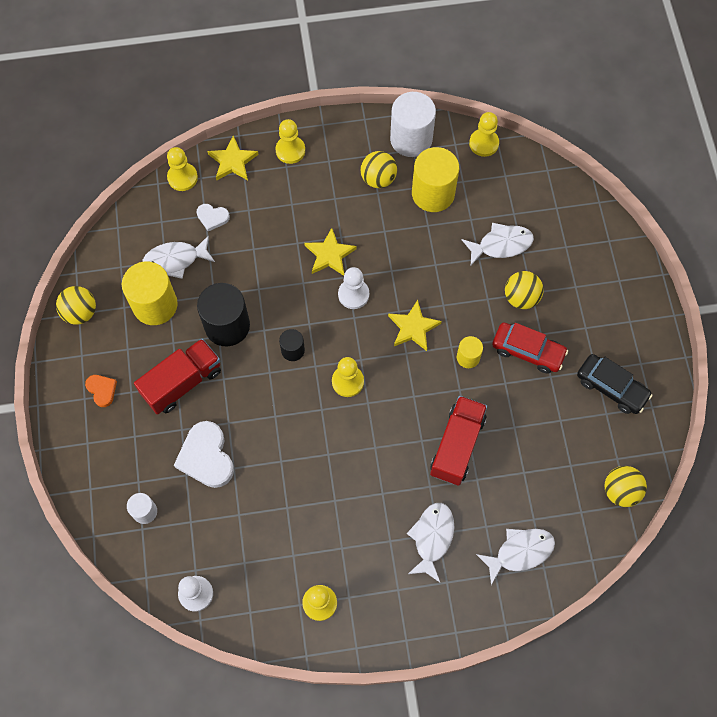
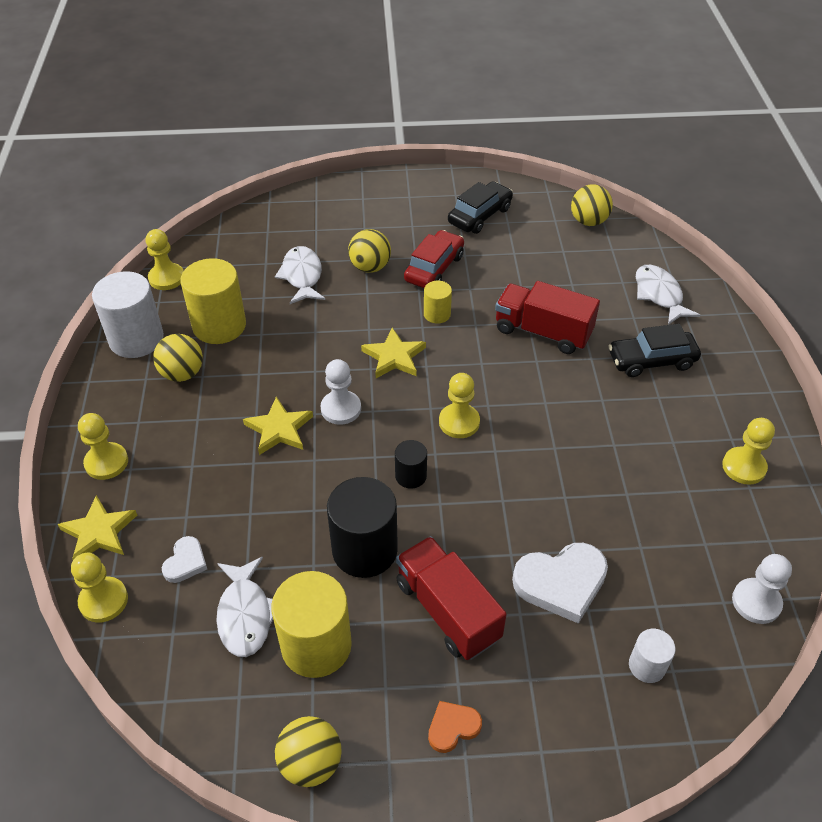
camera: 85 degrees left, 20 degrees down
white fish [407,503,454,582] -> black car [609,324,701,377]

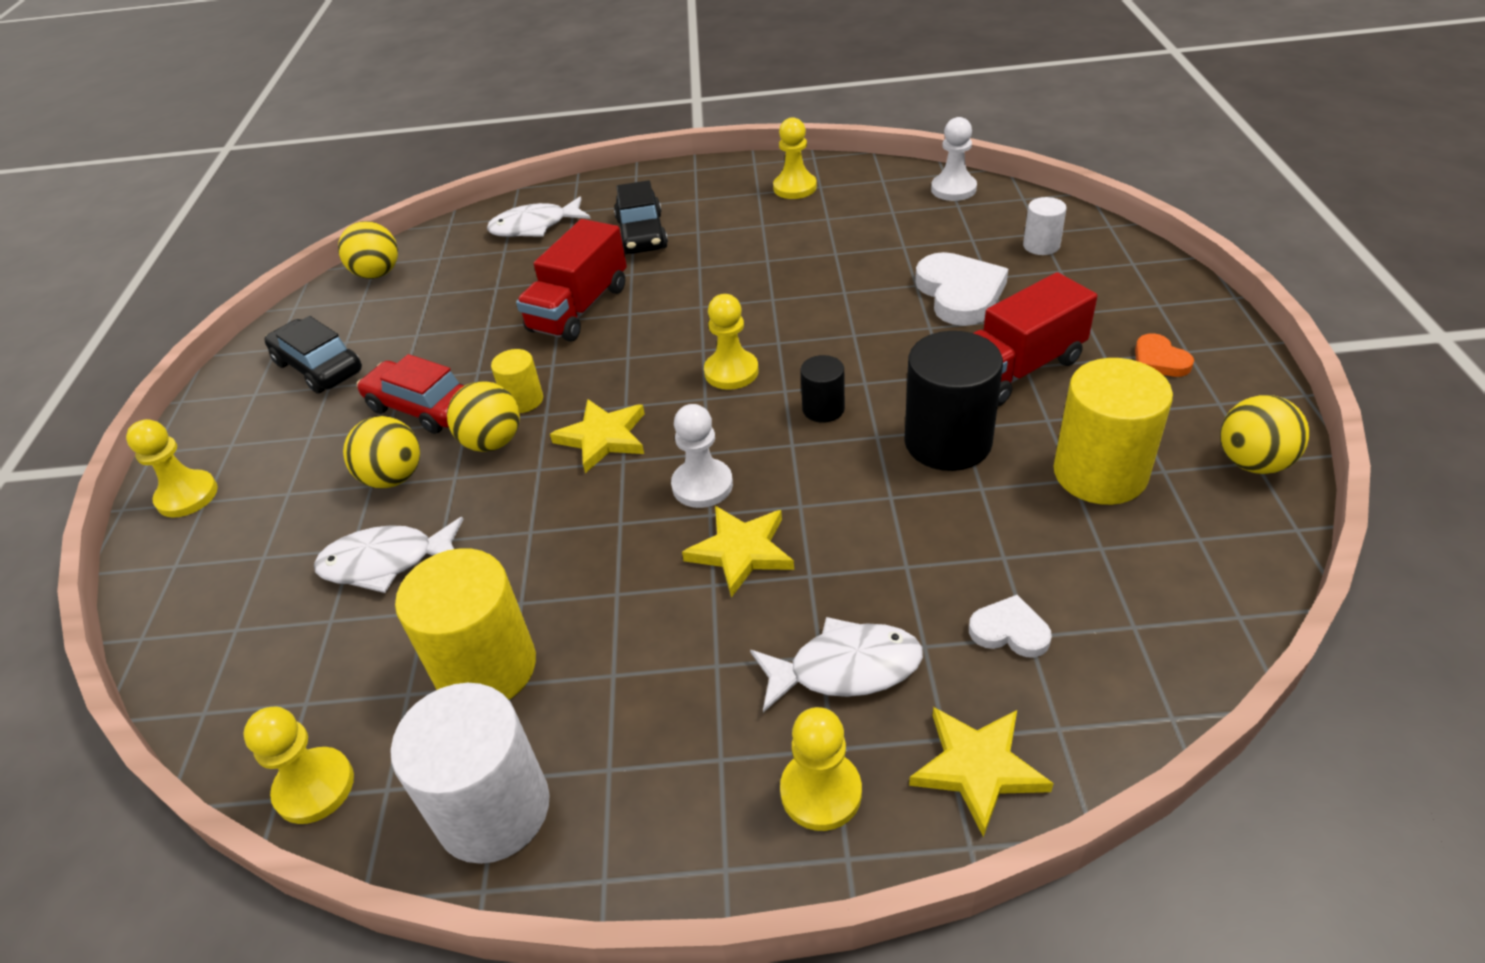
camera: 85 degrees left, 5 degrees down
yellow pawn [71,553,128,623] -> yellow pawn moved to [126,419,218,518]
yellow ball [153,334,203,382] -> yellow ball moved to [447,381,520,452]
white fish [216,557,273,657] -> white fish moved to [750,617,923,712]

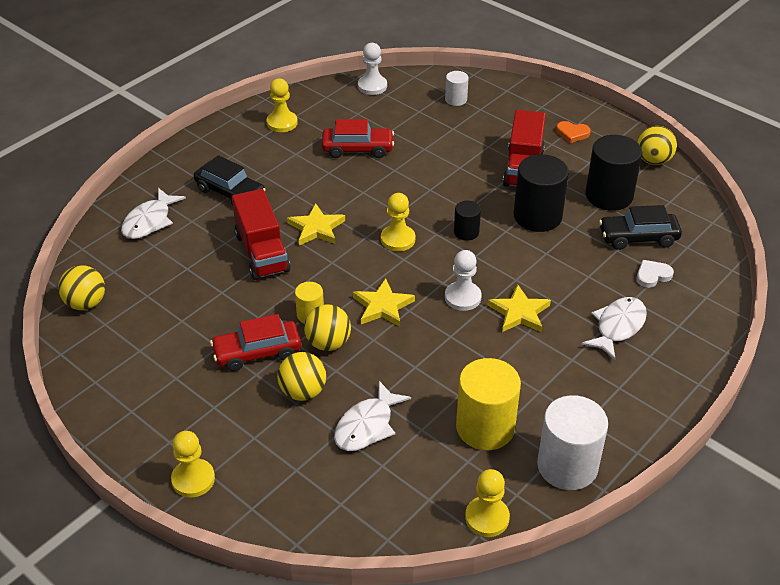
camera: 50 degrees left, 0 degrees up
black car [264,316,362,394] -> black car moved to [599,205,682,250]
yellow pawn [780,707,862,831] -> none
yellow star [909,707,1054,837] -> yellow star moved to [287,203,345,246]
white heart [915,252,1008,326] -> none
yellow cylinder [1054,358,1173,505] -> black cylinder [585,135,642,211]
none -> red car [322,119,394,158]

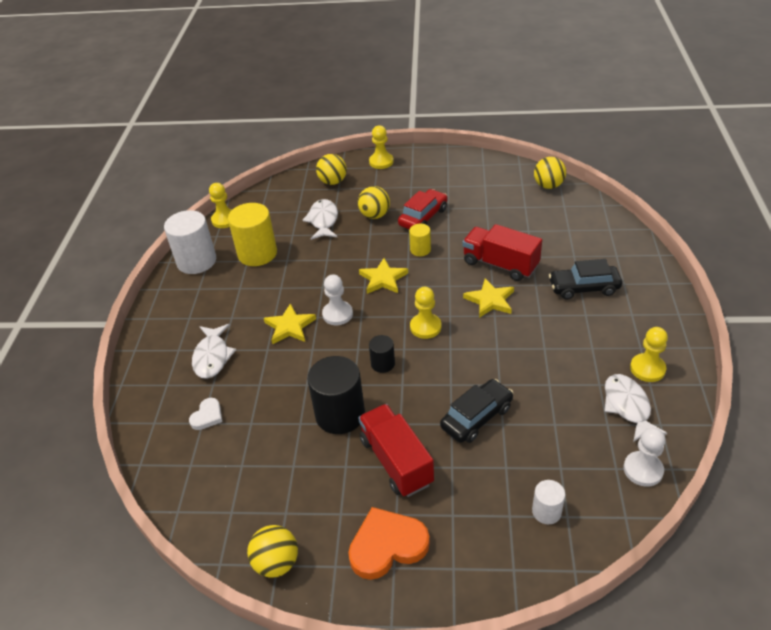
camera: 145 degrees right, 0 degrees up
white fish [121,188,186,239] -> white fish moved to [604,374,667,442]
yellow ball [304,304,351,351] -> yellow ball moved to [316,154,347,185]
red car [322,119,394,158] -> none
orange heart [556,121,591,143] -> orange heart [348,507,430,580], size x1.87
black cylinder [585,135,642,211] -> none
black car [599,205,682,250] -> black car moved to [440,379,514,443]

